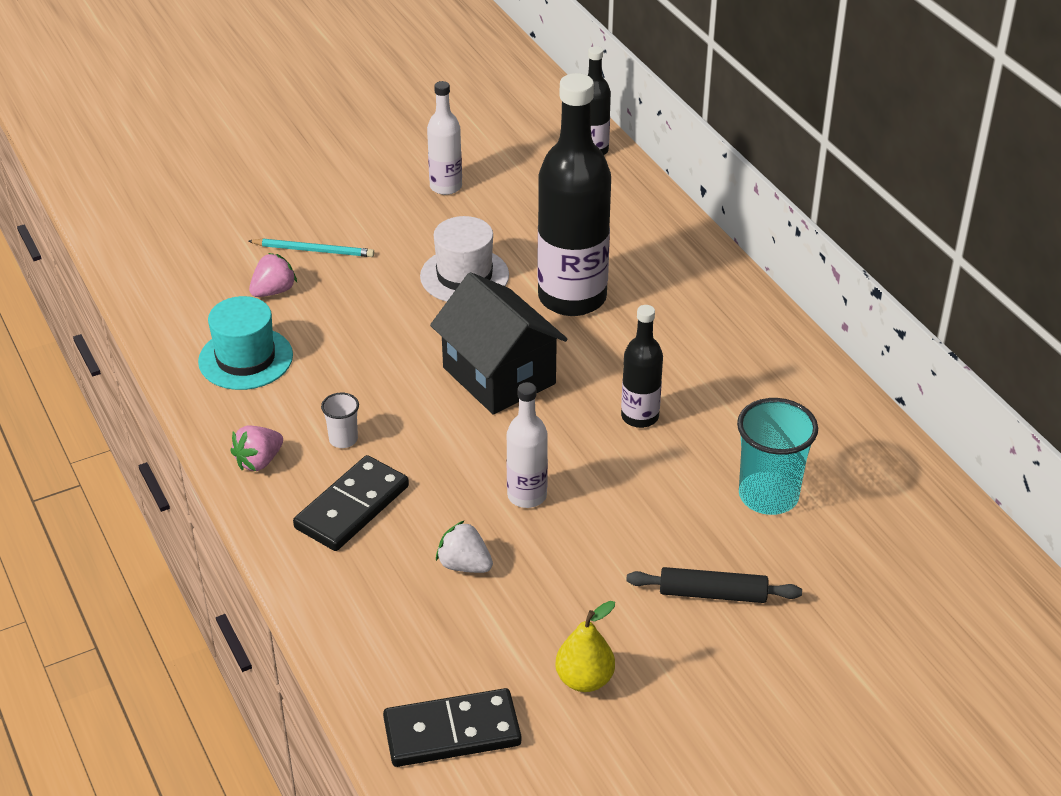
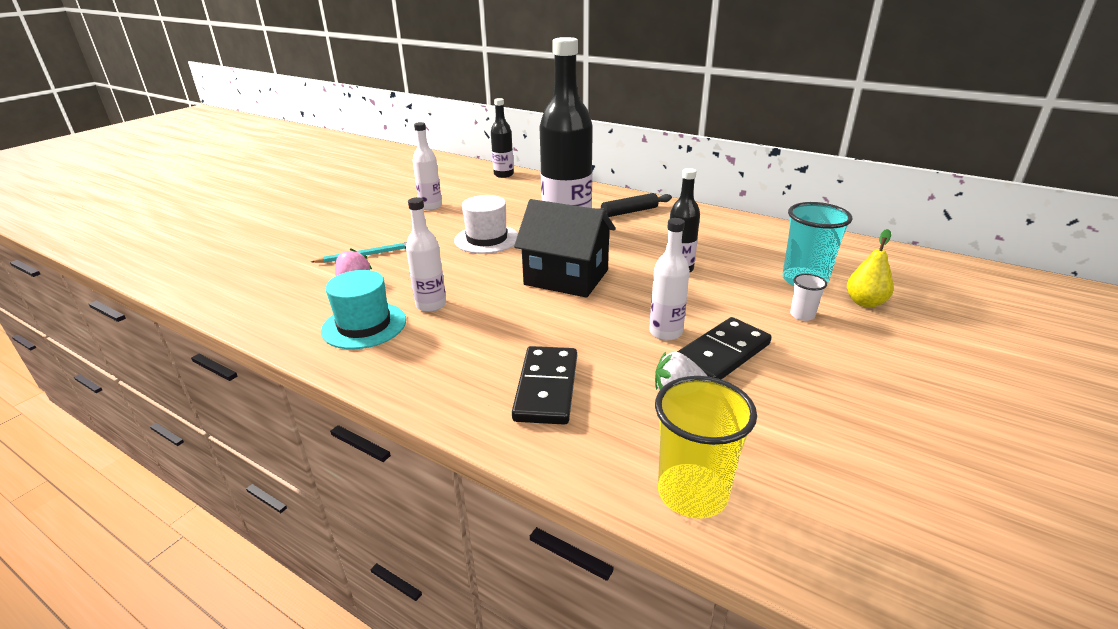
camera: 30 degrees left, 10 degrees down
pink strawberry [230,425,283,471] -> none
white cup [321,393,359,448] -> white cup moved to [790,274,827,321]
black domino [383,688,521,767] -> black domino moved to [677,317,771,380]
yellow pear [555,601,615,692] -> yellow pear moved to [847,229,894,308]
black rolling pin [626,567,802,603] -> black rolling pin moved to [595,193,672,217]
none -> white bottle [406,197,446,312]
none -> yellow cup [655,376,757,519]

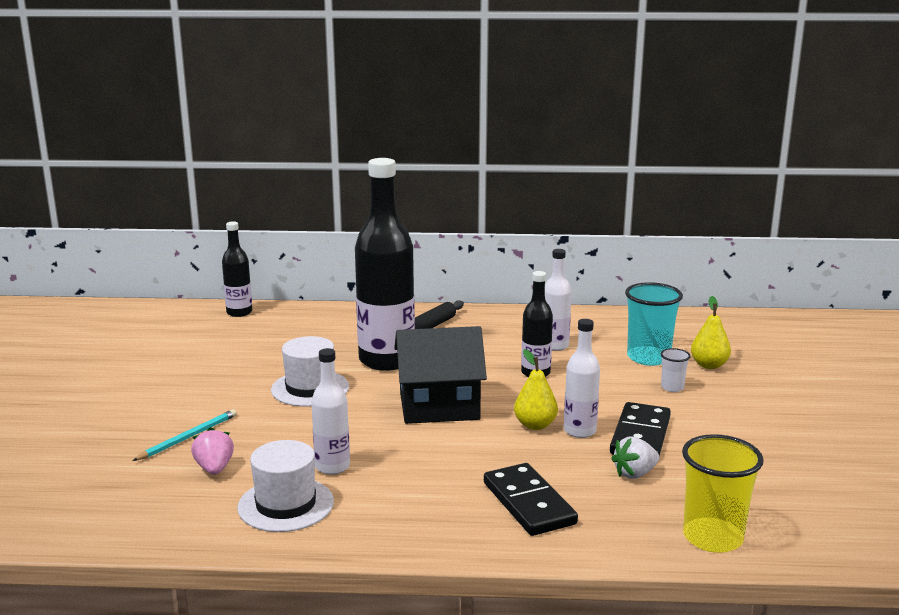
camera: 30 degrees left, 10 degrees down
turquoise hat [321,270,406,349] -> white hat [237,440,334,532]
white bottle [412,122,442,211] -> white bottle moved to [545,249,572,351]
none -> yellow pear [514,349,558,430]

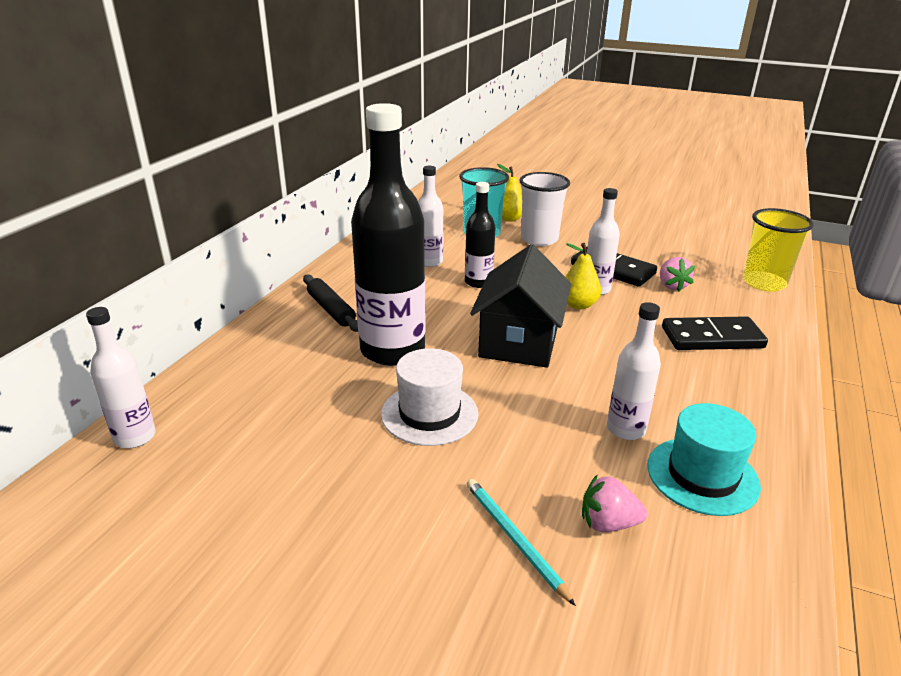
camera: 70 degrees left, 10 degrees up
black bottle [222,221,252,317] -> white bottle [86,307,156,448]
white hat [237,440,334,532] -> turquoise hat [647,403,761,516]
white strawberry [611,437,659,479] -> pink strawberry [660,257,695,292]
white cup [660,348,691,392] -> white cup [519,172,570,246], size x2.02

